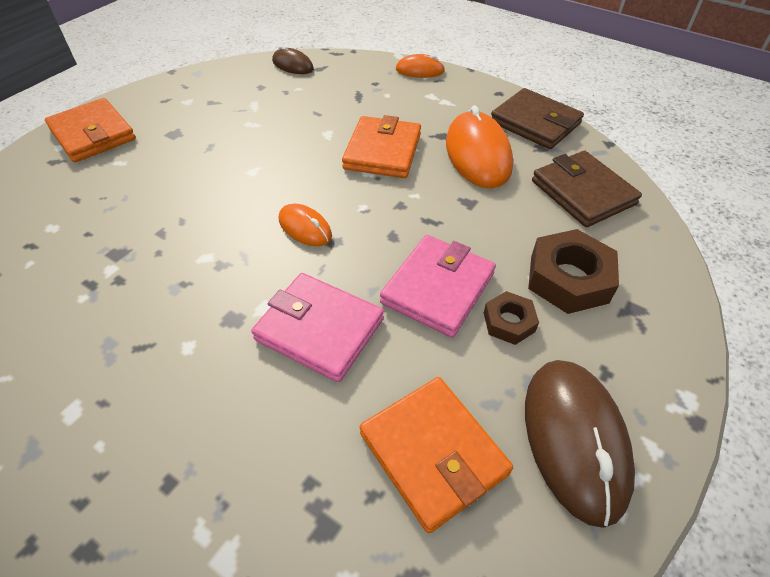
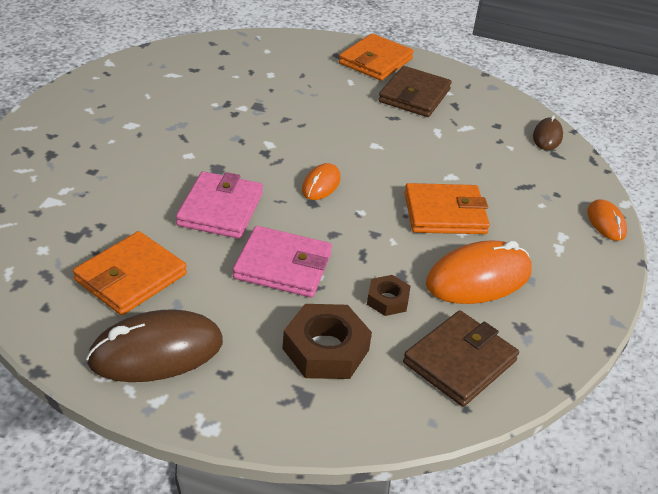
camera: 70 degrees right, 10 degrees down
brown nut [484,291,539,345] -> brown nut moved to [367,275,411,316]
brown wallet [491,88,584,149] -> brown wallet moved to [378,66,452,117]

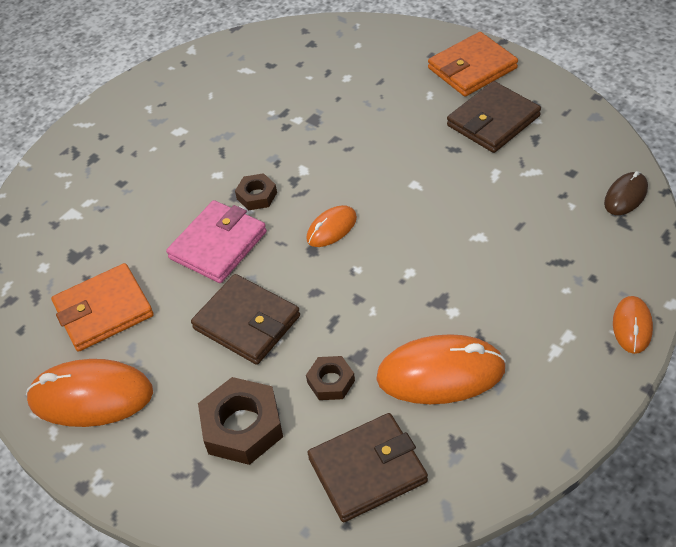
camera: 30 degrees right, 10 degrees up
brown mouse [86,309,223,382] -> orange mouse [26,359,153,427]
pink wallet [233,226,332,297] -> brown wallet [191,274,300,365]
orange wallet [404,183,490,234] -> none
none -> brown nut [235,173,277,210]

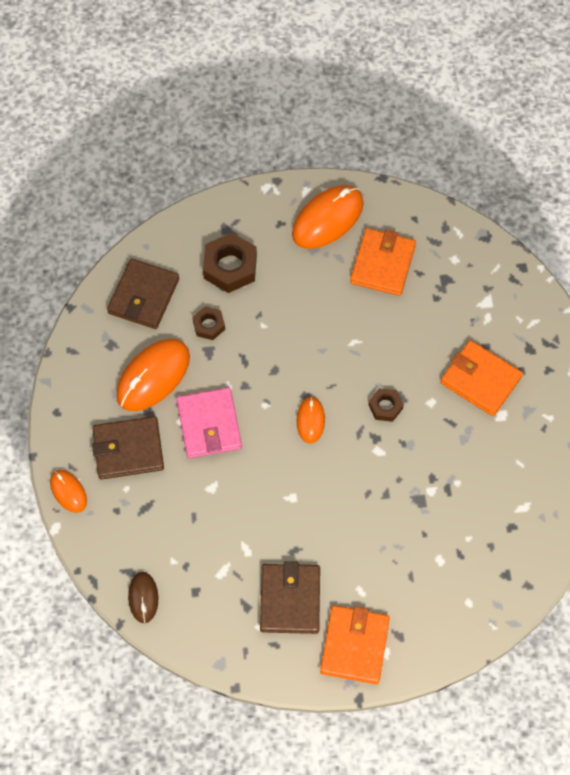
camera: 130 degrees right, 15 degrees up
pink wallet [166,200,267,283] -> pink wallet moved to [176,388,242,459]
brown wallet [191,274,300,365] -> brown wallet moved to [92,416,164,479]
none -> orange wallet [440,340,523,416]

